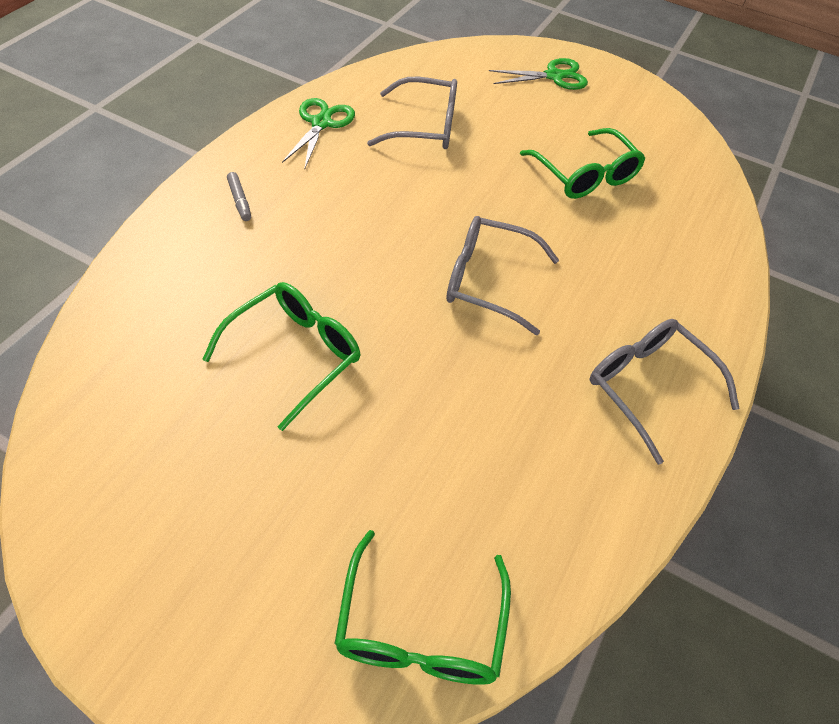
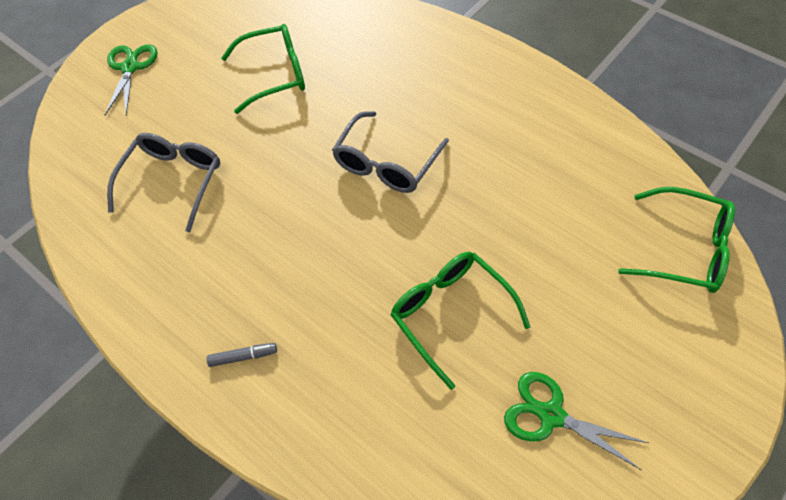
camera: 70 degrees left, 5 degrees up
green scissors [282,98,355,168] -> green scissors moved to [504,372,648,470]
grey glasses [590,319,740,465] -> none

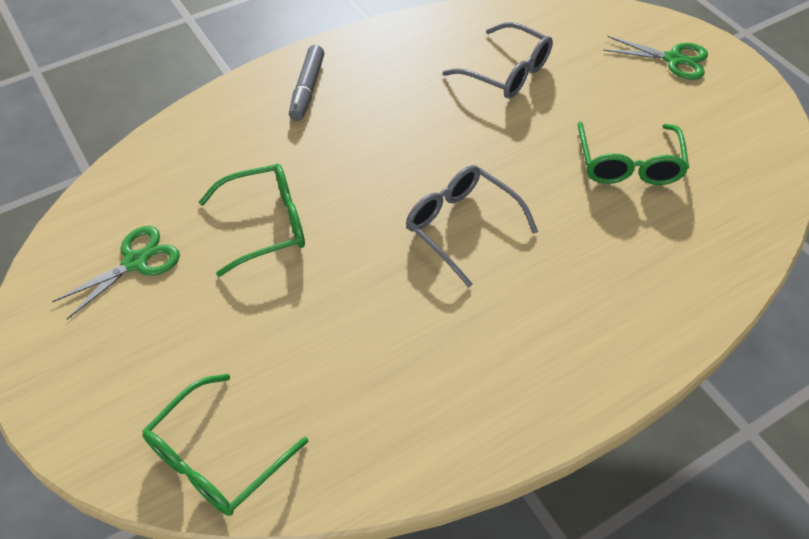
camera: 105 degrees right, 5 degrees down
grey marker [207,343,277,367] -> grey marker [289,45,324,121], size x1.72

